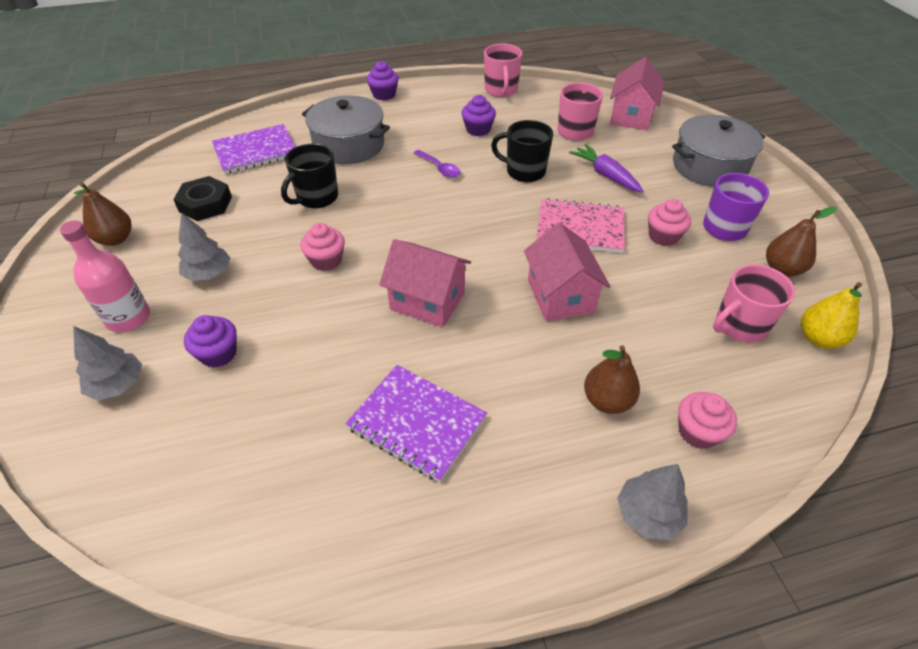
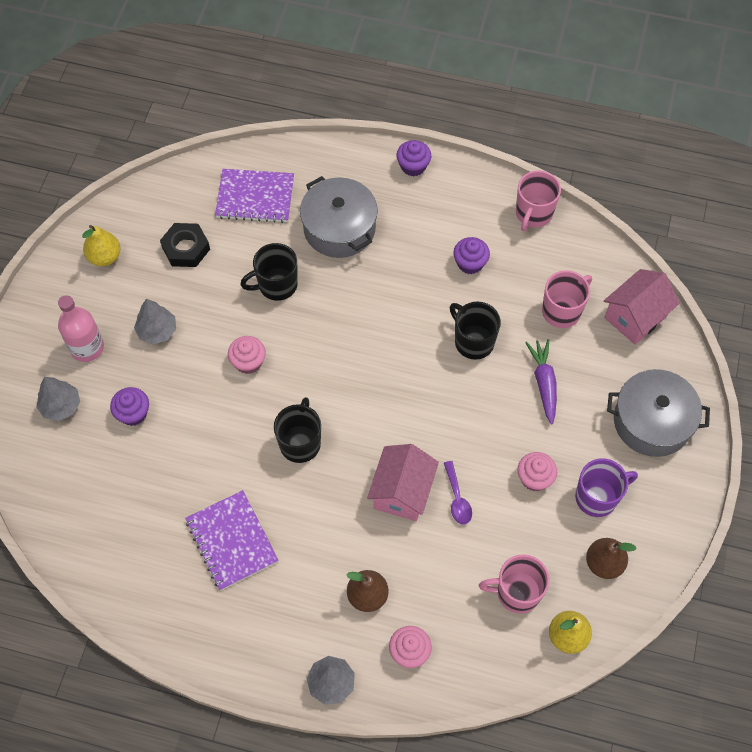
camera: 30 degrees right, 15 degrees up
brown pear [74,182,131,246] -> yellow pear [82,225,120,266]
pink house [379,239,471,328] -> black mug [274,397,321,463]
purple spoon [414,150,461,178] -> purple spoon moved to [444,461,472,524]
pink notebook [536,198,625,253] -> none

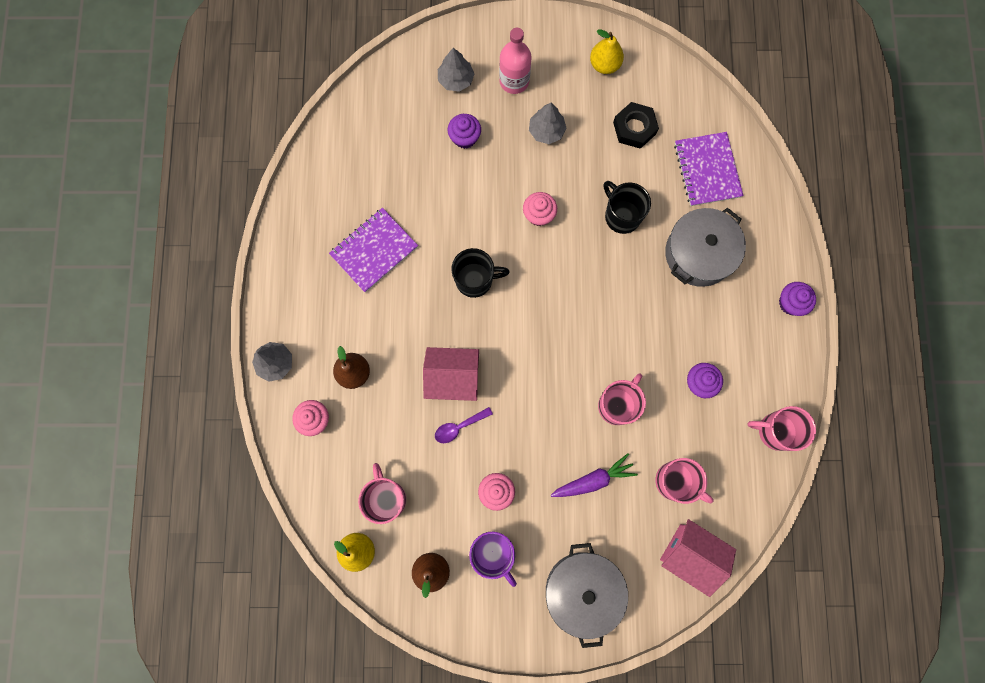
camera: 75 degrees right, 15 degrees up
black mug [450,302,501,360] -> pink mug [598,373,646,425]

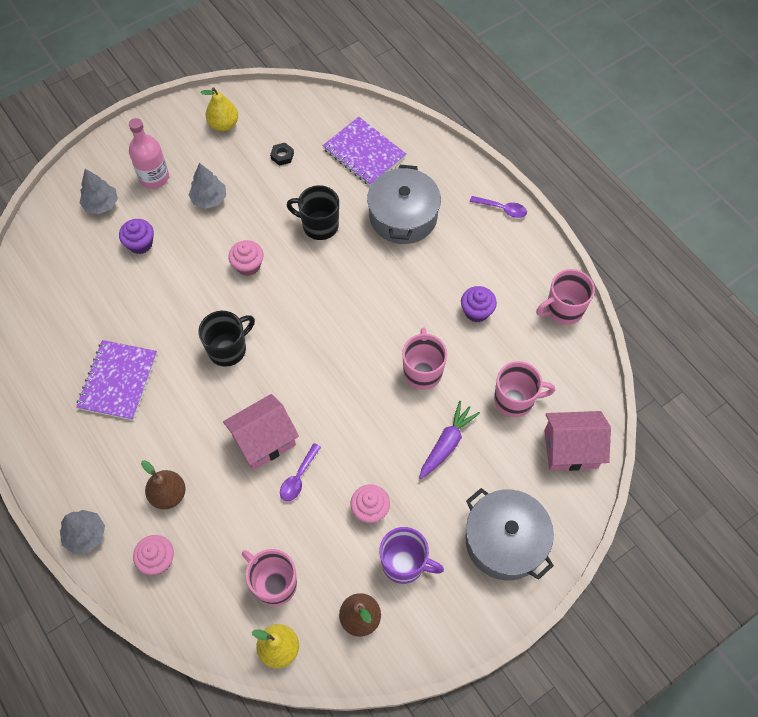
camera: 35 degrees left, 15 degrees down
black nut [613,102,659,149] -> black nut [270,143,294,166], size x0.54
purple cupcake [779,282,816,316] -> purple spoon [470,196,527,218]

